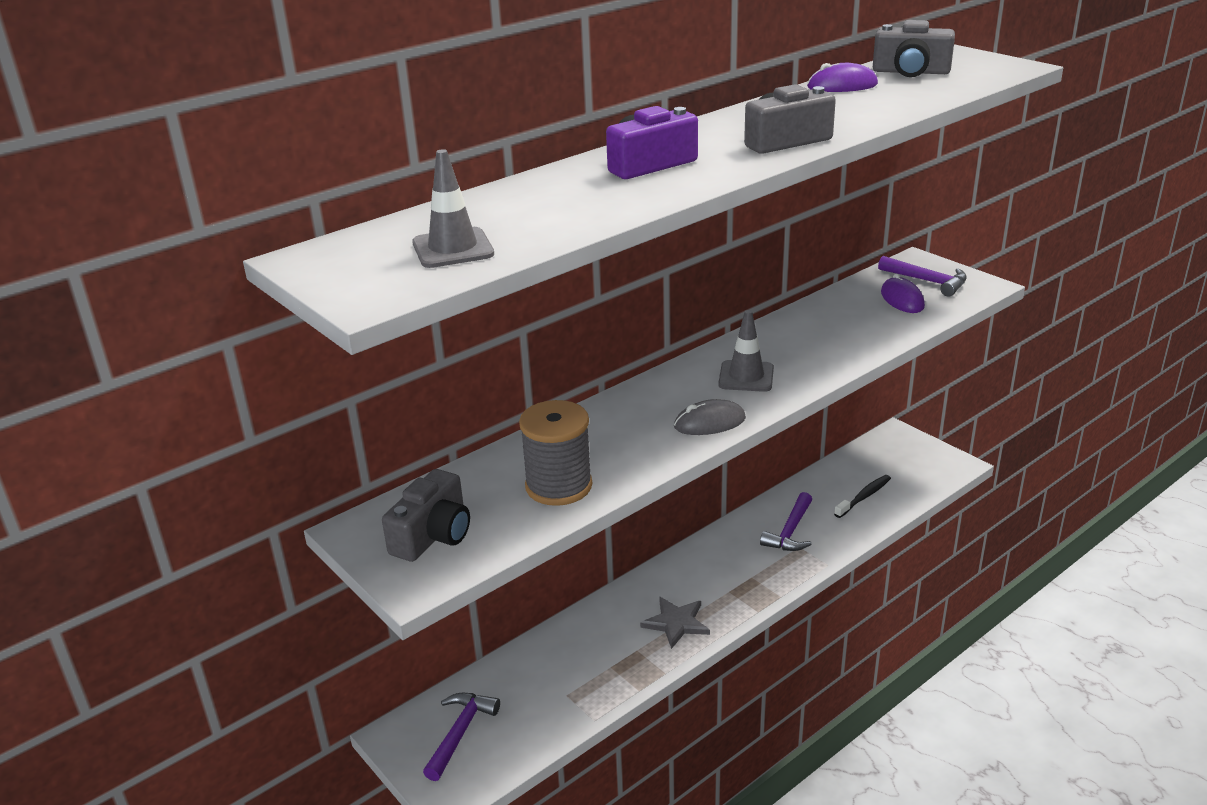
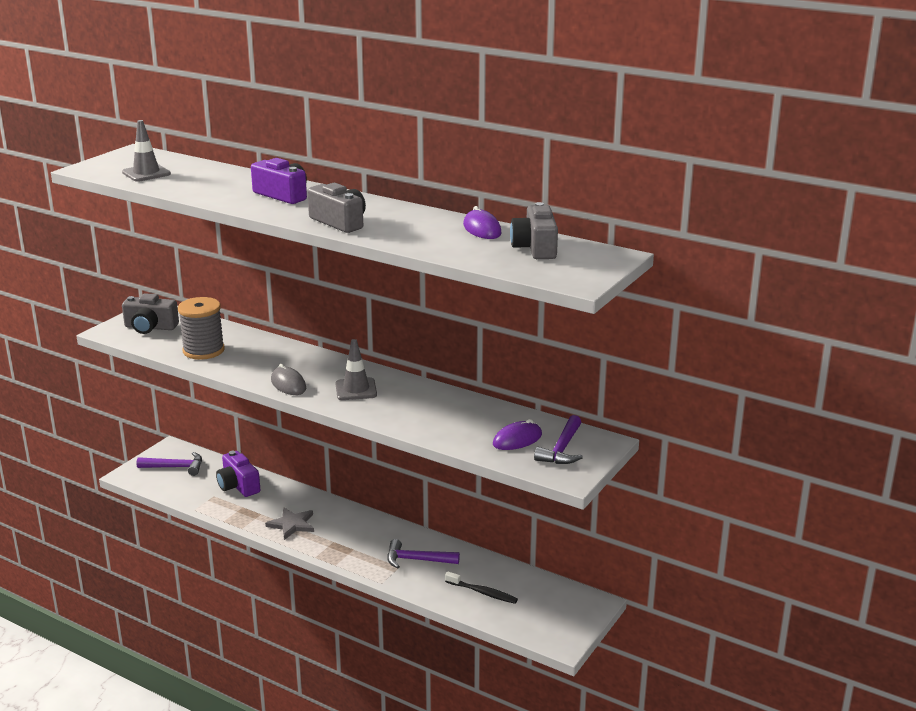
camera: 70 degrees right, 5 degrees down
none -> purple camera [216,451,260,497]

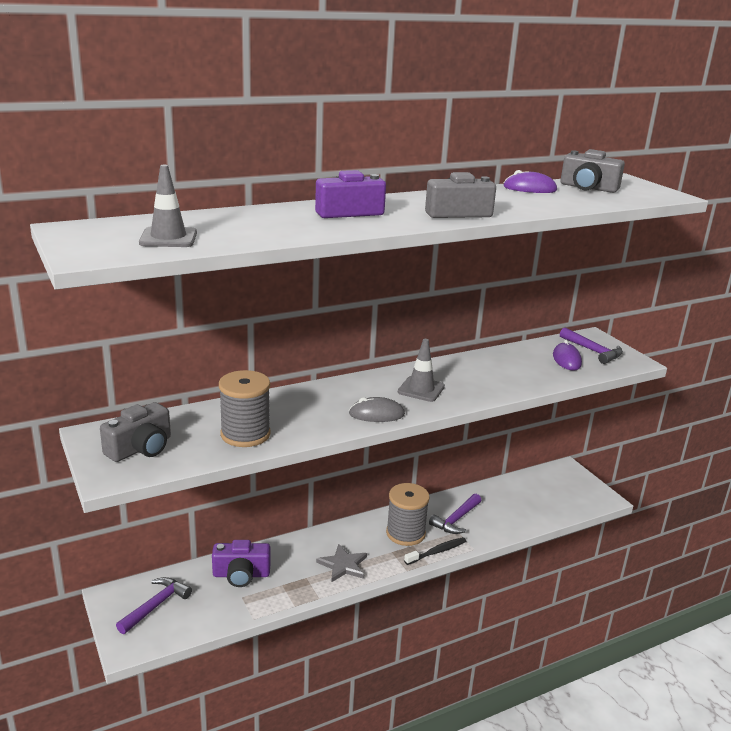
camera: 60 degrees left, 0 degrees up
black toothbrush [445,571,518,604] -> black toothbrush moved to [404,537,467,565]
none -> grey spool [386,483,430,546]

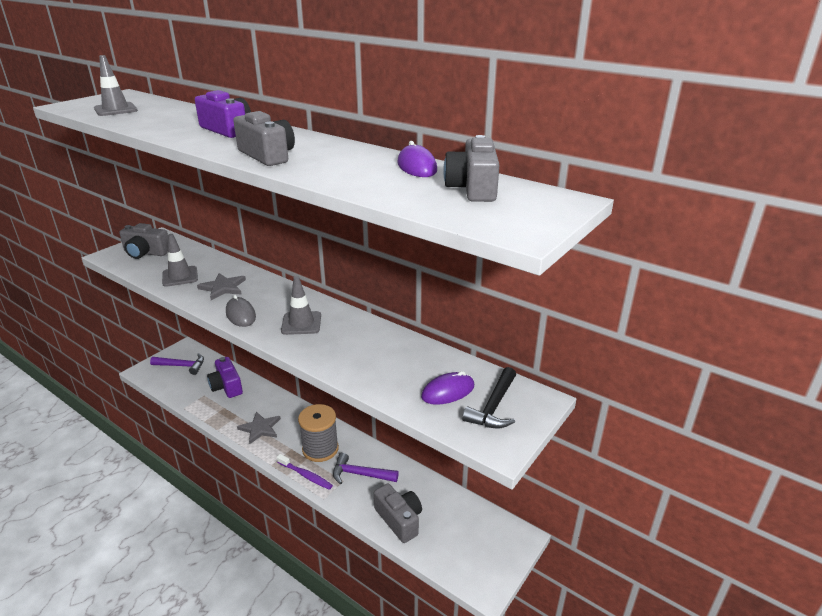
camera: 65 degrees right, 5 degrees up
grey spool [219,370,271,447] -> grey traffic cone [162,234,198,287]
black toothbrush [404,537,467,565] -> purple toothbrush [277,454,333,490]
purple hammer [560,328,623,364] -> black hammer [462,367,516,429]
none -> grey star [197,273,246,300]
none -> grey camera [374,483,422,543]

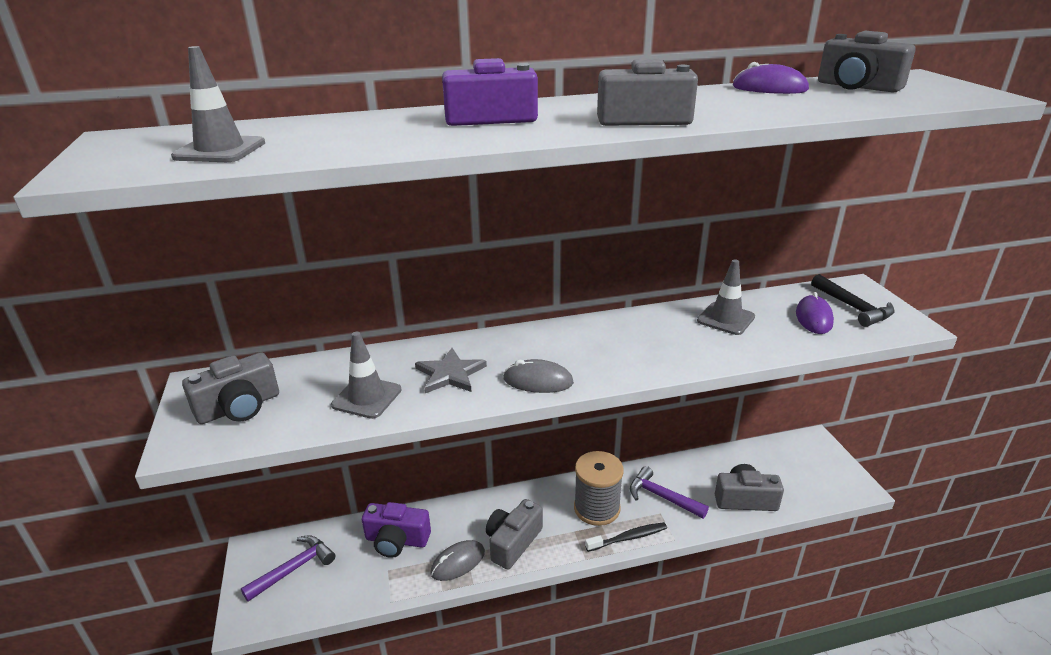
camera: 50 degrees left, 0 degrees up
grey star [237,411,281,444] -> grey camera [486,499,543,570]
purple toothbrush [277,454,333,490] -> black toothbrush [585,522,667,552]
grey traffic cone [281,276,321,335] -> grey traffic cone moved to [697,259,755,335]
purple hammer [333,453,399,484] -> purple hammer turned 75 degrees clockwise [630,466,709,519]
none -> grey mouse [430,540,485,581]

